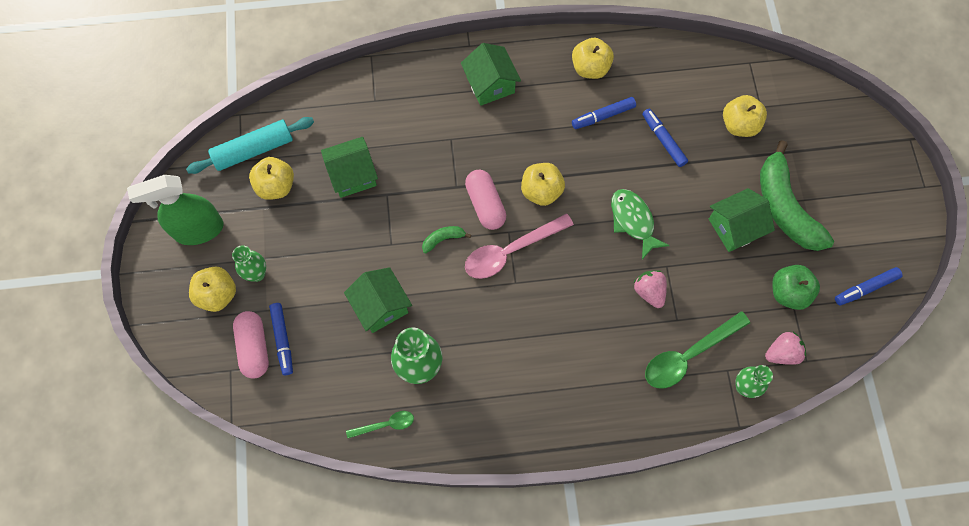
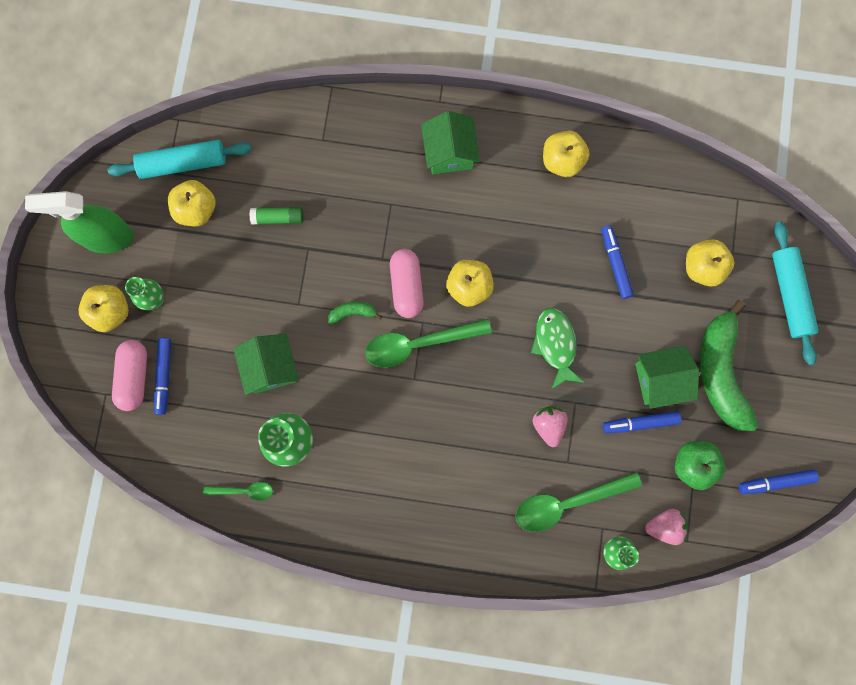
camera: 15 degrees right, 10 degrees up
green house [321,137,378,198] -> green glue stick [250,207,303,224]
pink spoon [465,213,574,279] -> green spoon [365,319,492,368]
blue marker [572,97,636,129] -> blue marker moved to [603,411,681,433]
none -> turquoise rolling pin [772,221,819,365]

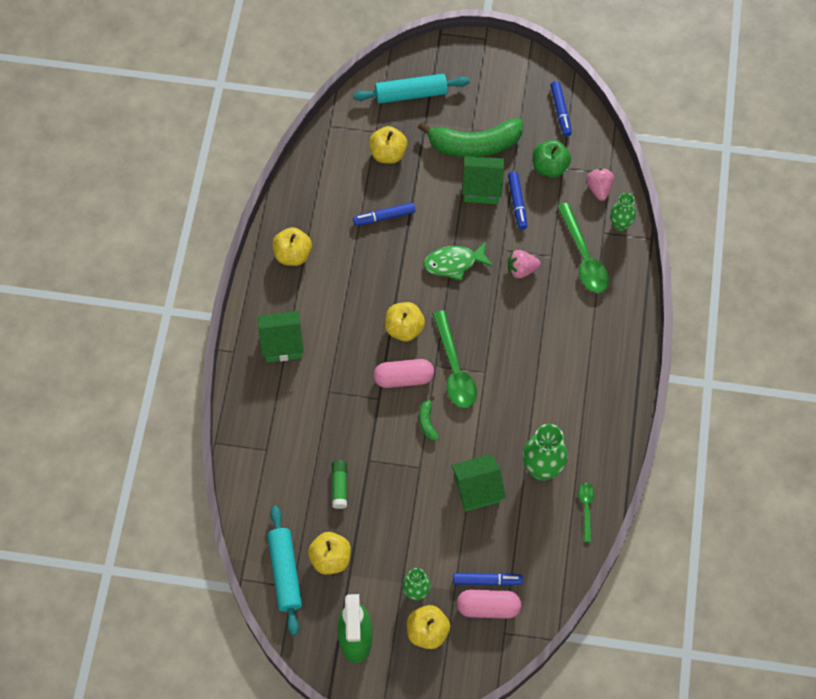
camera: 90 degrees left, 15 degrees down
green house [635,346,699,409] -> green house turned 75 degrees counterclockwise [462,156,504,204]

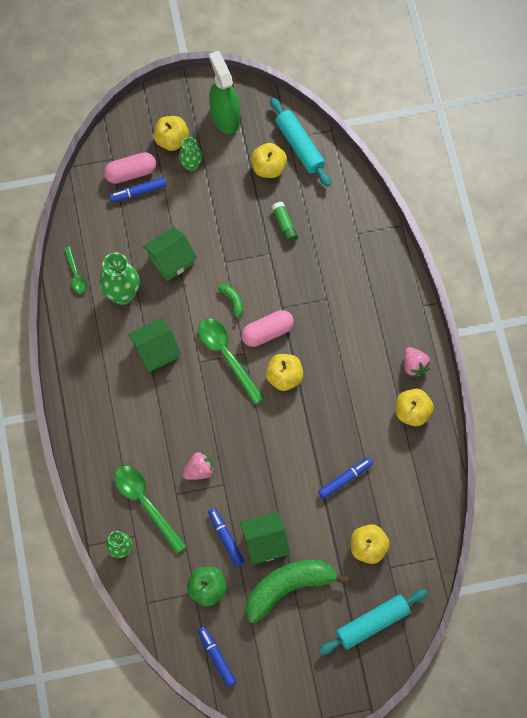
camera: 160 degrees right, 5 degrees up
green house [258,311,304,362] -> green house moved to [128,318,181,372]
green fish [424,242,493,281] -> none
pink strawberry [586,168,614,201] -> pink strawberry moved to [404,347,430,377]

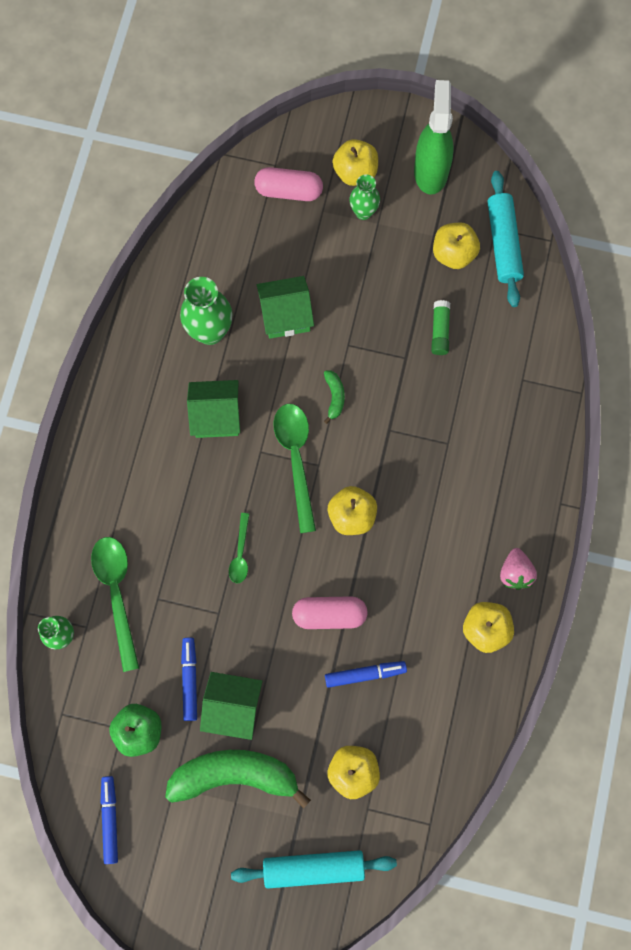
camera: 25 degrees right, 5 degrees up
green spoon [64,247,87,294] -> green spoon moved to [229,513,249,583]
blue marker [109,177,167,202] -> none
pink strawberry [182,452,215,480] -> none
pink capsule [241,310,294,347] -> pink capsule moved to [292,596,368,629]

